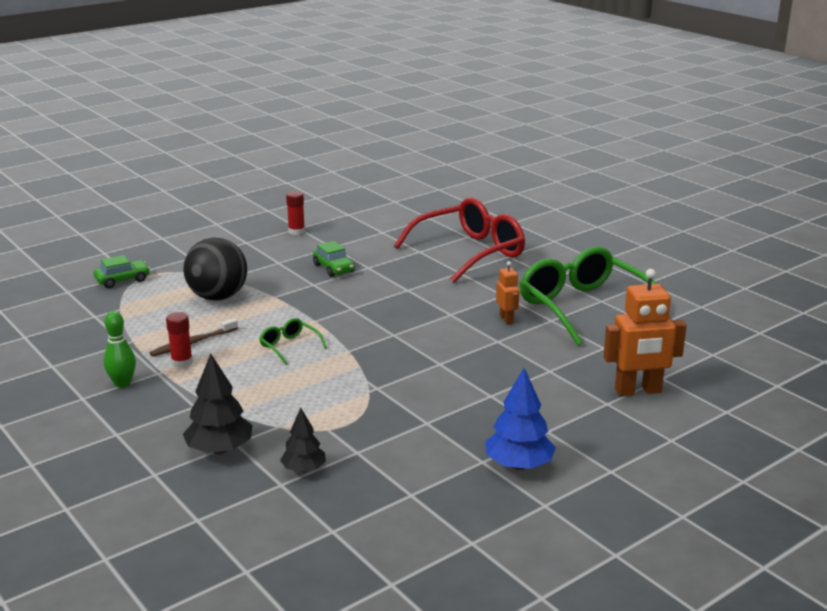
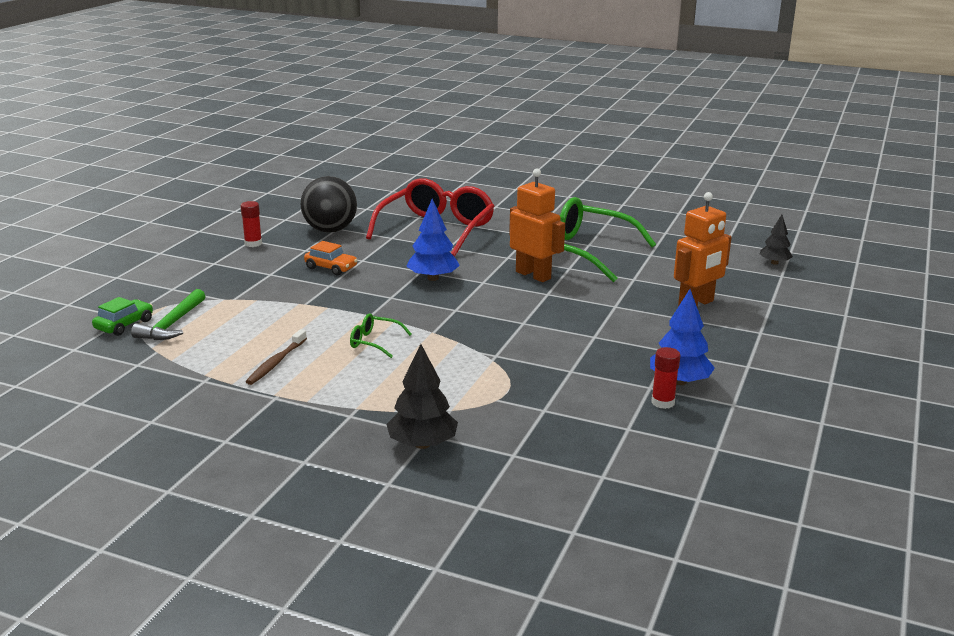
camera: 30 degrees left, 0 degrees up
green bowling pin [104,311,136,388] -> none
red glue stick [166,312,193,368] -> red glue stick moved to [651,347,680,409]
black ball [183,237,247,301] -> black ball moved to [301,176,357,233]
black tree [280,408,326,473] -> black tree moved to [759,215,793,265]
green car [313,241,355,277] -> orange car [304,241,358,275]
orange robot [496,261,520,324] -> orange robot [509,168,565,282], size x1.87
none -> green hammer [131,289,205,340]
none -> blue tree [406,199,460,281]

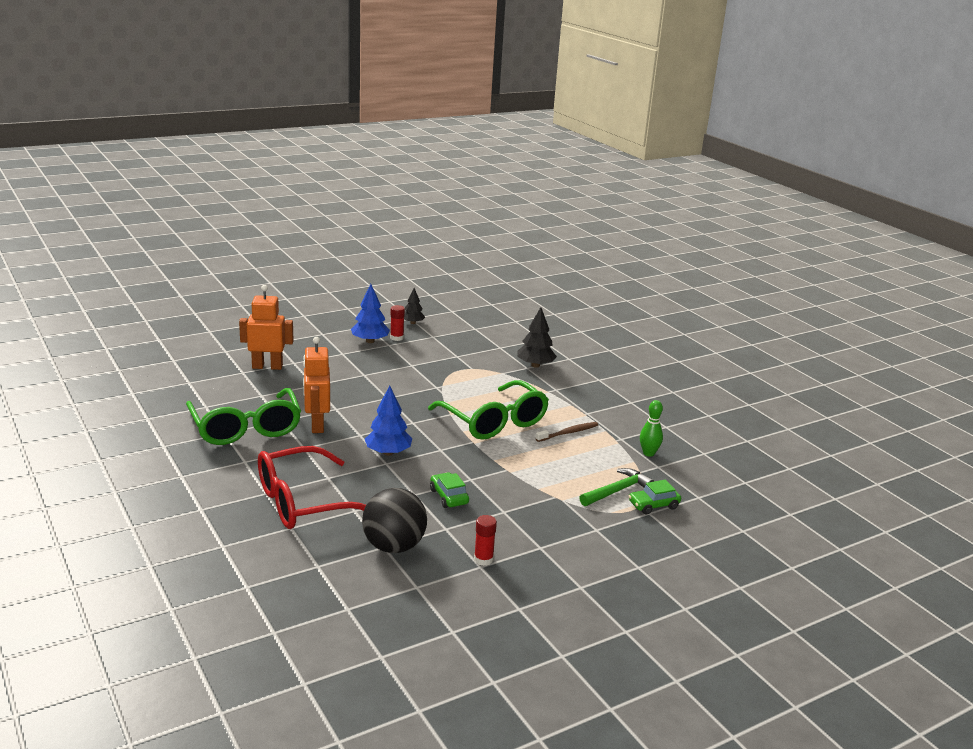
camera: 145 degrees left, 0 degrees up
orange car [304,241,358,275] -> green car [430,472,469,508]
green glasses [350,313,412,358] -> green glasses [428,380,549,440], size x2.38
black tree [759,215,793,265] -> black tree moved to [404,288,425,324]
none -> green bowling pin [640,400,663,457]

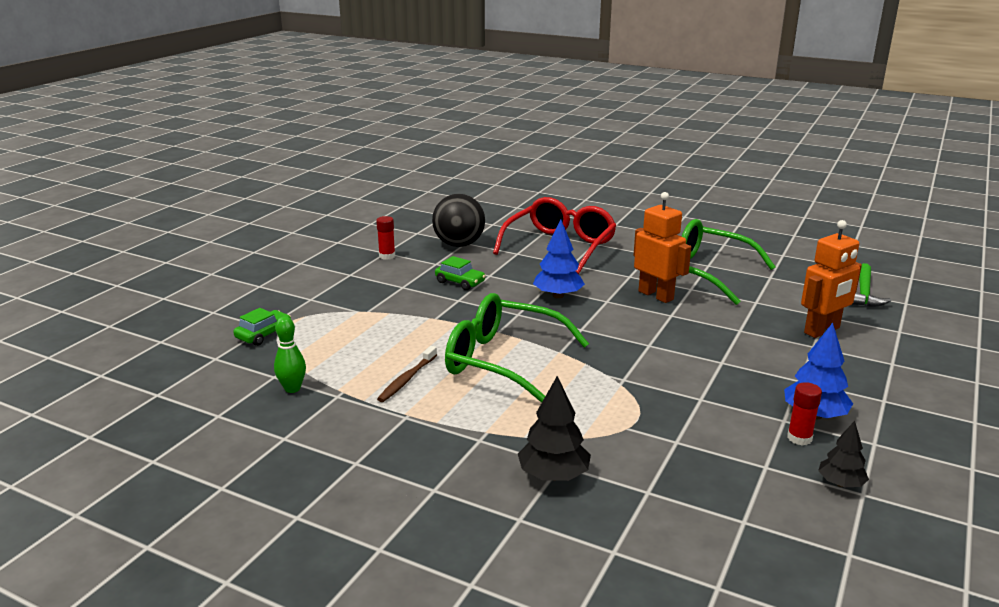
camera: 150 degrees right, 0 degrees up
green hammer [579,468,654,506] -> green hammer moved to [853,263,892,307]

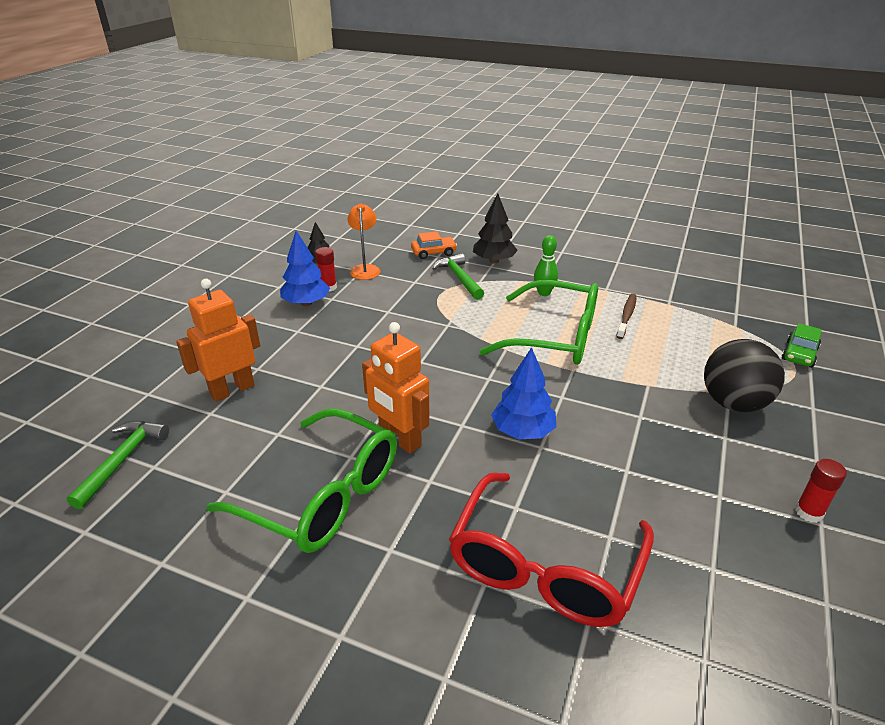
camera: 175 degrees right, 10 degrees up
green bowling pin [274,316,306,393] -> green bowling pin moved to [534,235,558,296]
black ball [432,194,485,247] -> black ball moved to [704,339,785,412]
green car [435,256,486,290] -> none
none -> orange lamp [347,203,380,280]
none -> orange car [411,231,457,259]
none -> green hammer [432,253,484,300]

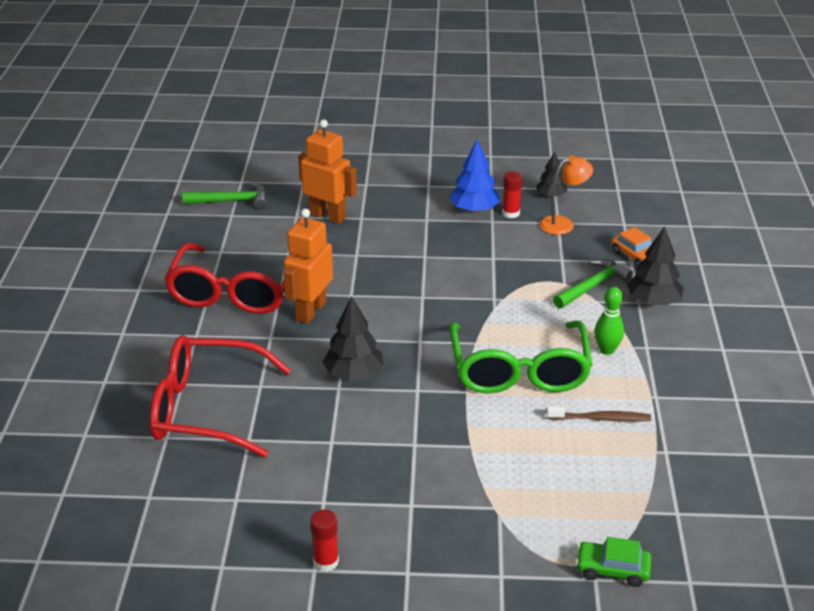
camera: 70 degrees right, 0 degrees up
green glasses [206,408,397,553] -> red glasses [164,243,285,314]
blue tree [491,347,556,439] -> black tree [323,296,383,381]
black ball [704,339,785,412] -> none

